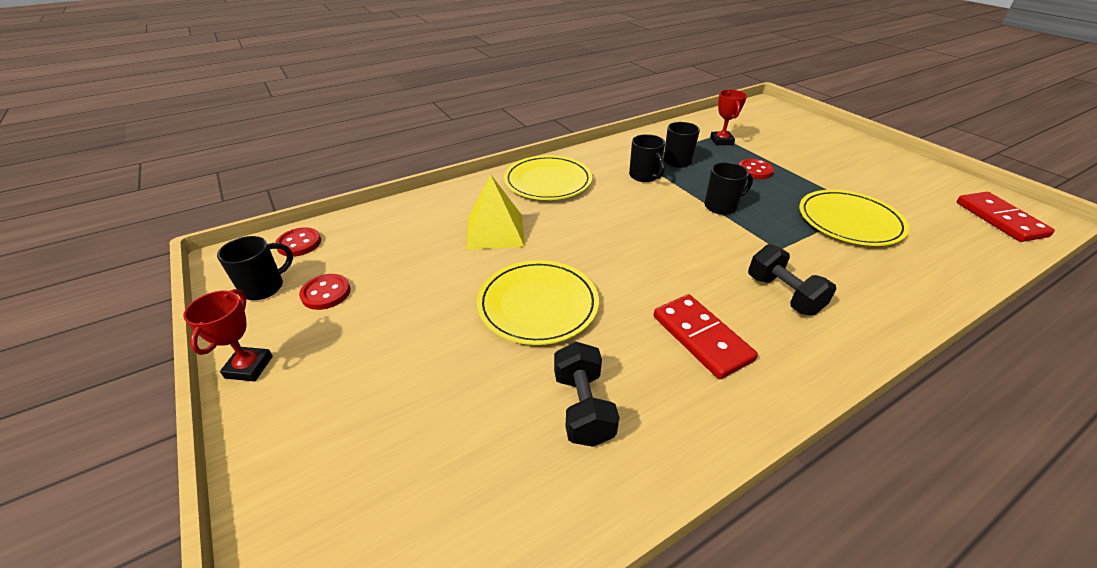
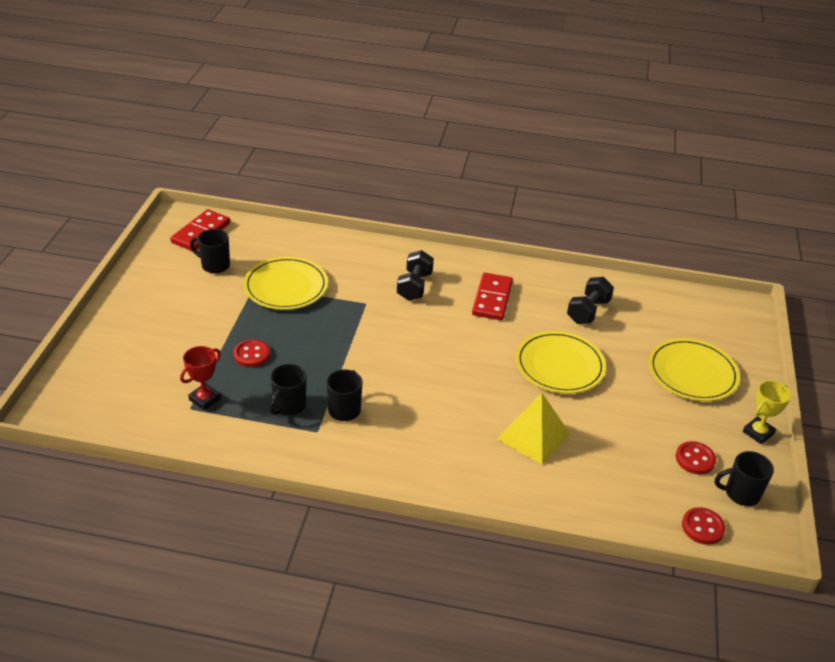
camera: 140 degrees left, 0 degrees up
red trophy [183,289,273,381] -> yellow trophy [743,381,791,444]
yellow plate [504,155,592,200] -> yellow plate moved to [649,338,740,401]
black mug [704,162,753,215] -> black mug moved to [190,229,230,274]

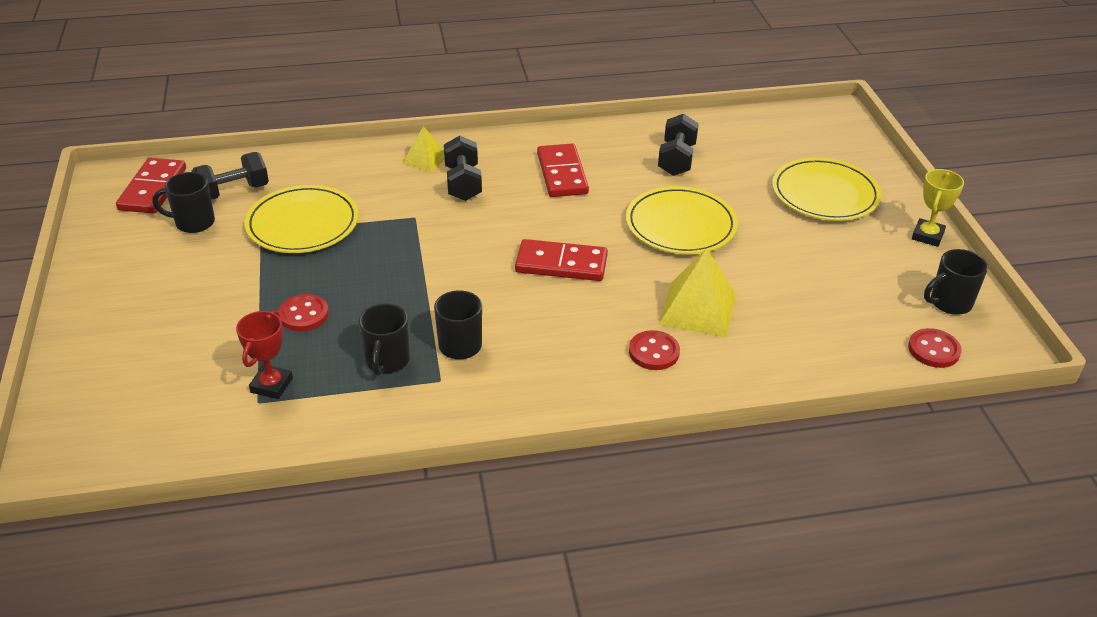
camera: 20 degrees left, 0 degrees up
red button [676,441,716,474] -> red button moved to [629,330,680,370]
none -> black dumbbell [192,152,269,200]
none -> yellow pyramid [402,126,445,172]
none -> red domino [515,239,608,281]

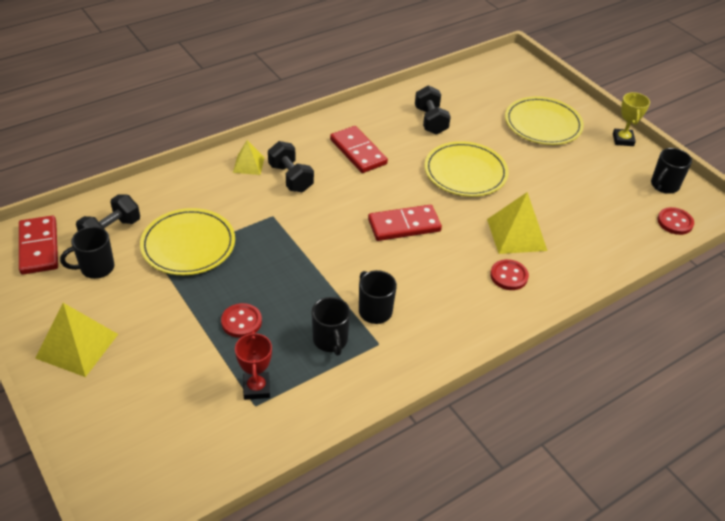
camera: 25 degrees left, 5 degrees up
none -> yellow pyramid [35,303,118,377]

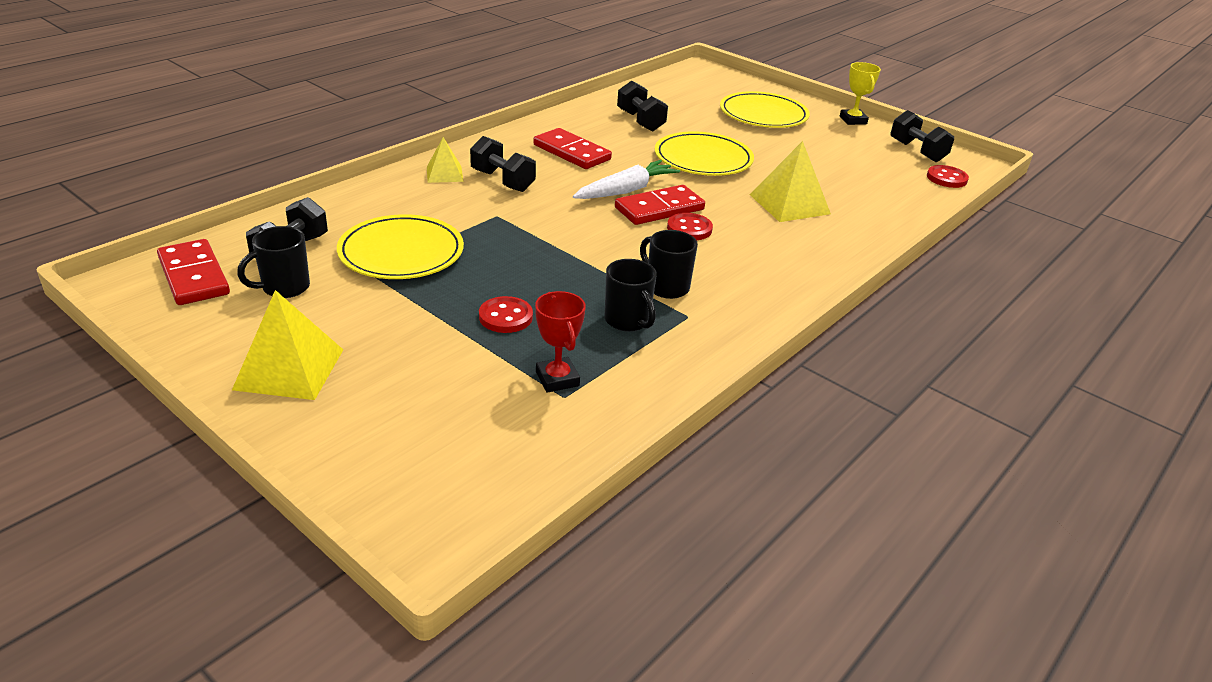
camera: 15 degrees left, 10 degrees down
red button [490,259,529,290] -> red button moved to [667,213,713,240]
black mug [651,148,692,194] -> black dumbbell [890,110,954,162]
none -> white carrot [573,160,680,199]

